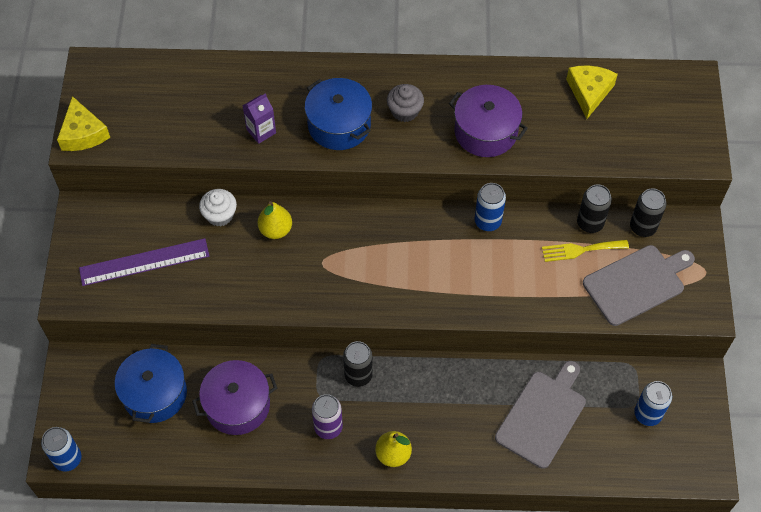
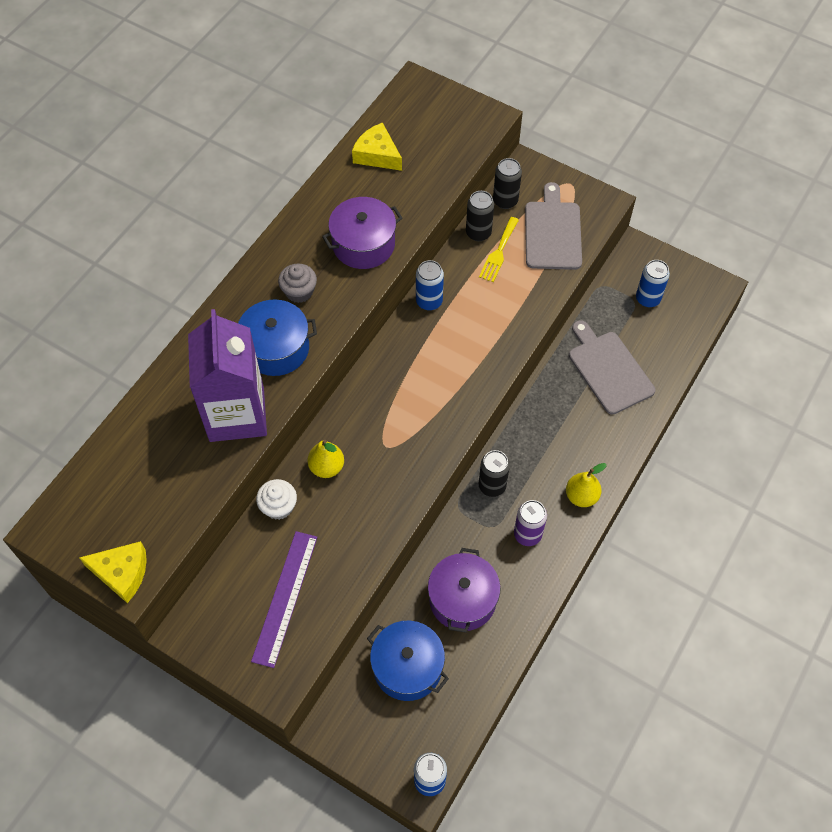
camera: 60 degrees left, 0 degrees up
purple carton [243,93,276,144] -> purple carton [188,309,267,442], size x2.43

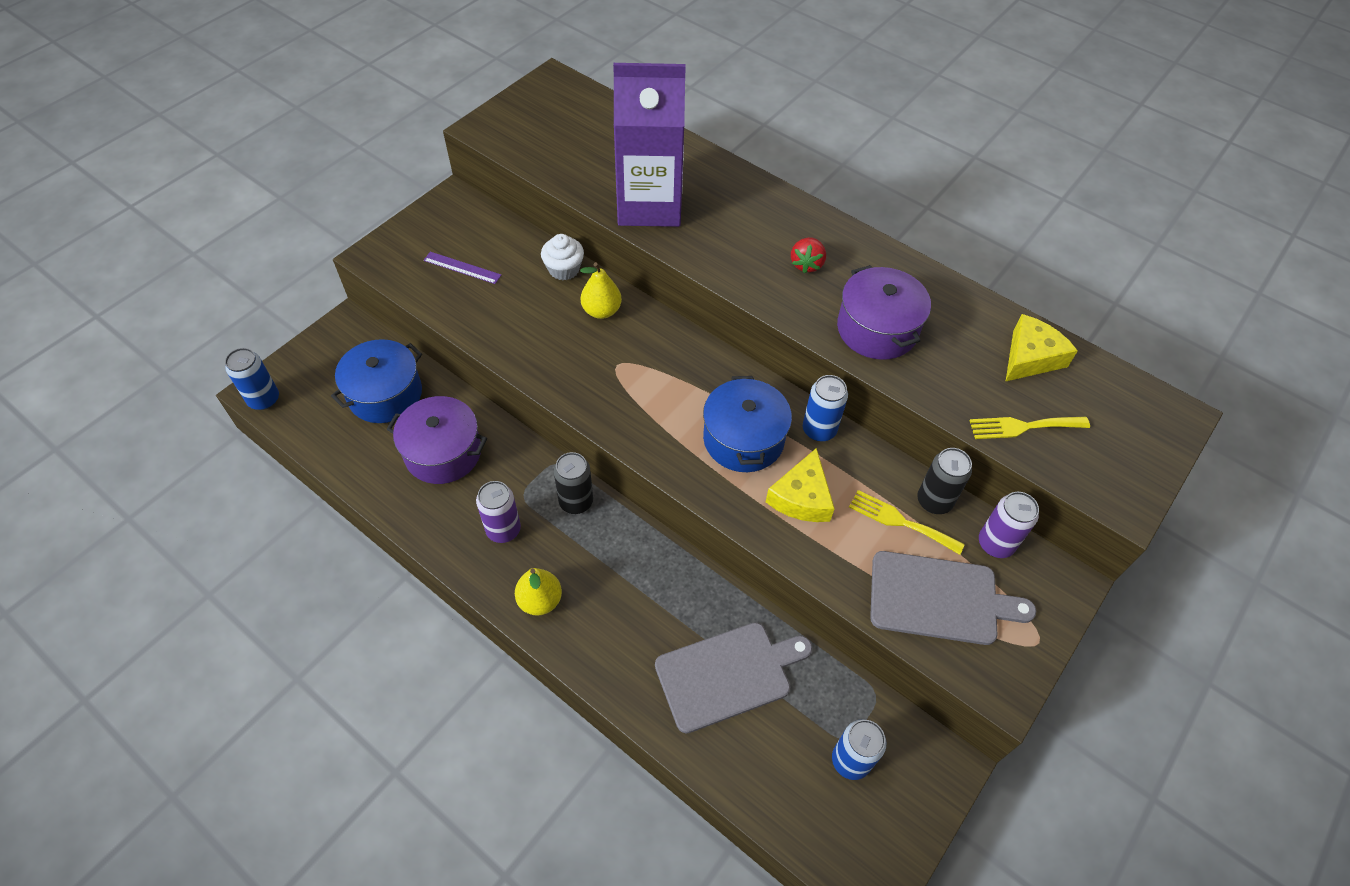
camera: 95 degrees right, 5 degrees down
yellow cheese [79,541,147,603] -> yellow cheese moved to [766,448,835,522]
blue pot [238,299,317,376] -> blue pot moved to [703,376,792,472]
purple ruler [251,531,317,668] -> purple ruler [423,252,501,284], size x0.56
grey cupcake [278,264,317,303] -> red strawberry [791,237,826,274]
black can [493,158,522,209] -> purple can [979,492,1039,558]
none -> yellow fork [969,417,1090,439]

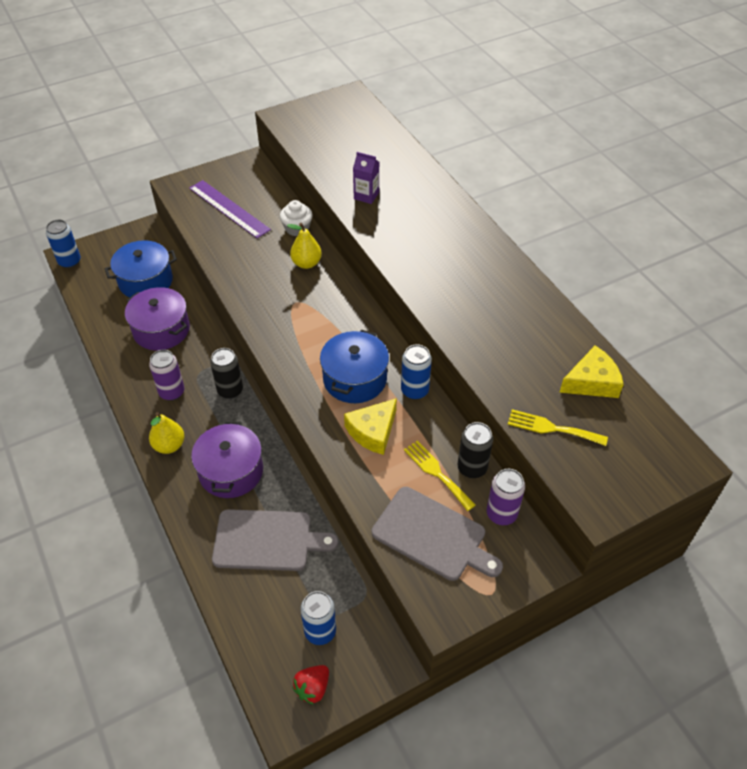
camera: 25 degrees right, 5 degrees down
purple ruler [423,252,501,284] -> purple ruler [189,180,271,238], size x1.78
purple carton [613,63,686,227] -> purple carton [353,152,379,204], size x0.41
red strawberry [791,237,826,274] -> red strawberry moved to [292,665,329,705]
purple pot [837,265,931,360] -> purple pot moved to [191,421,263,498]

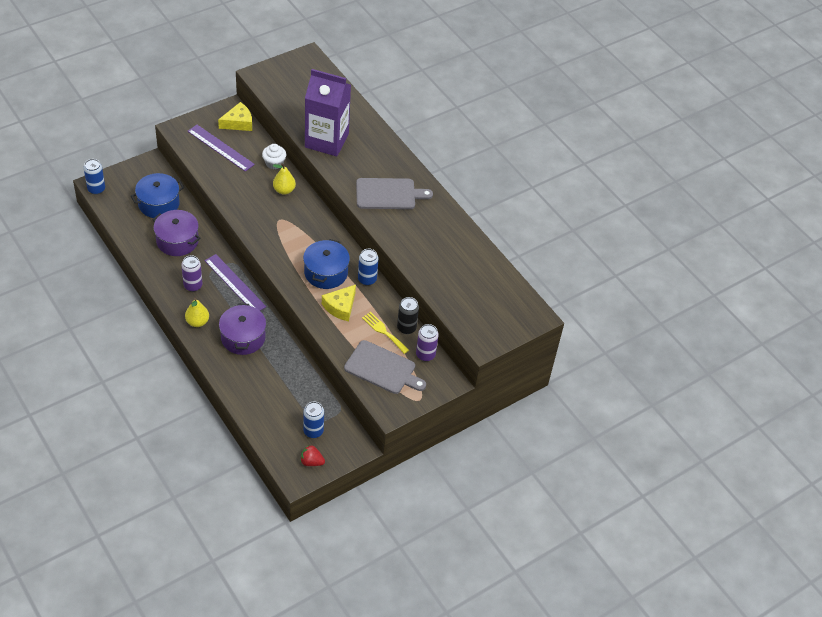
camera: 10 degrees left, 0 degrees up
black can [210,348,243,399] -> purple ruler [205,254,266,310]
grey cutting board [212,509,338,571] -> grey cutting board moved to [356,178,433,209]
red strawberry [292,665,329,705] -> red strawberry turned 75 degrees clockwise [300,445,325,466]
purple carton [353,152,379,204] -> purple carton [305,69,351,156], size x2.43
yellow fork [508,409,608,446] -> none
yellow cheese [559,345,624,398] -> yellow cheese moved to [218,102,252,131]

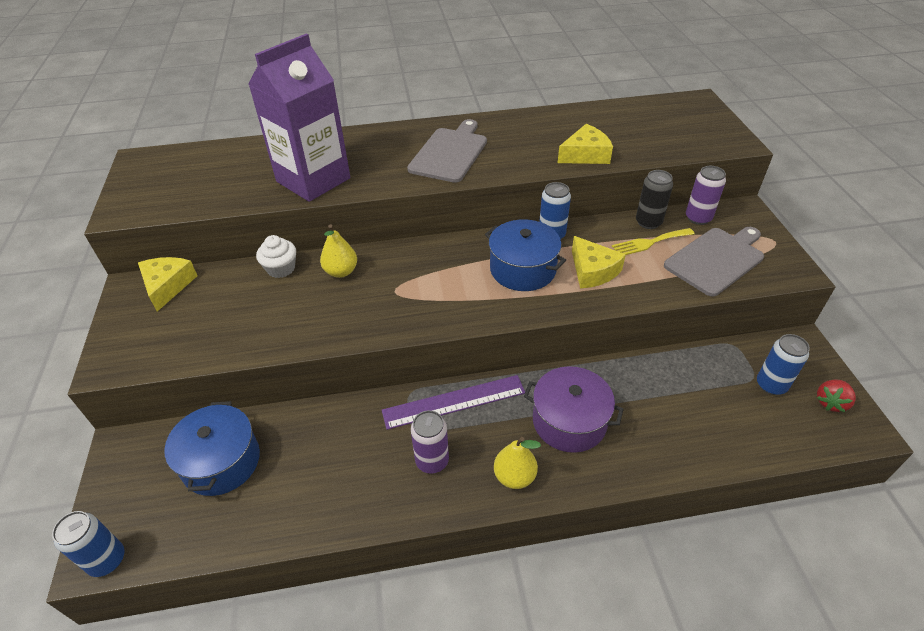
camera: 60 degrees left, 5 degrees down
purple pot [152,210,200,256] -> none
purple ruler [187,125,255,172] -> none
none -> yellow cheese [558,124,613,164]

